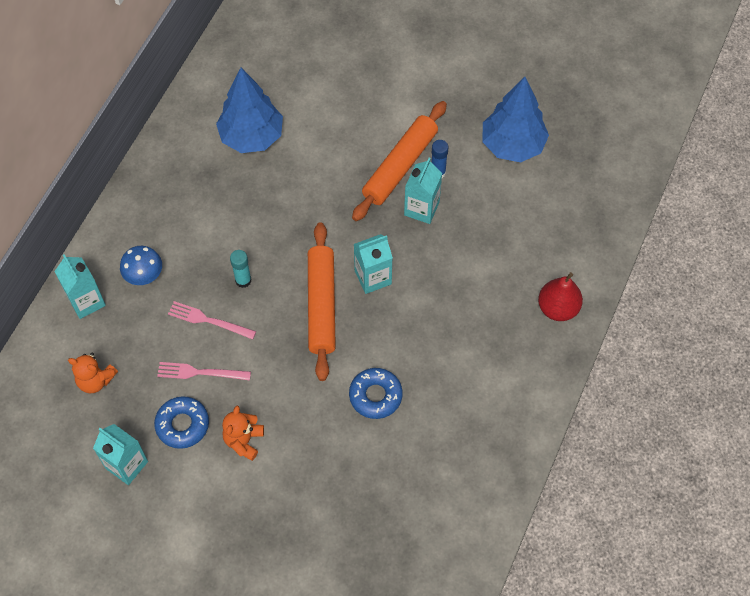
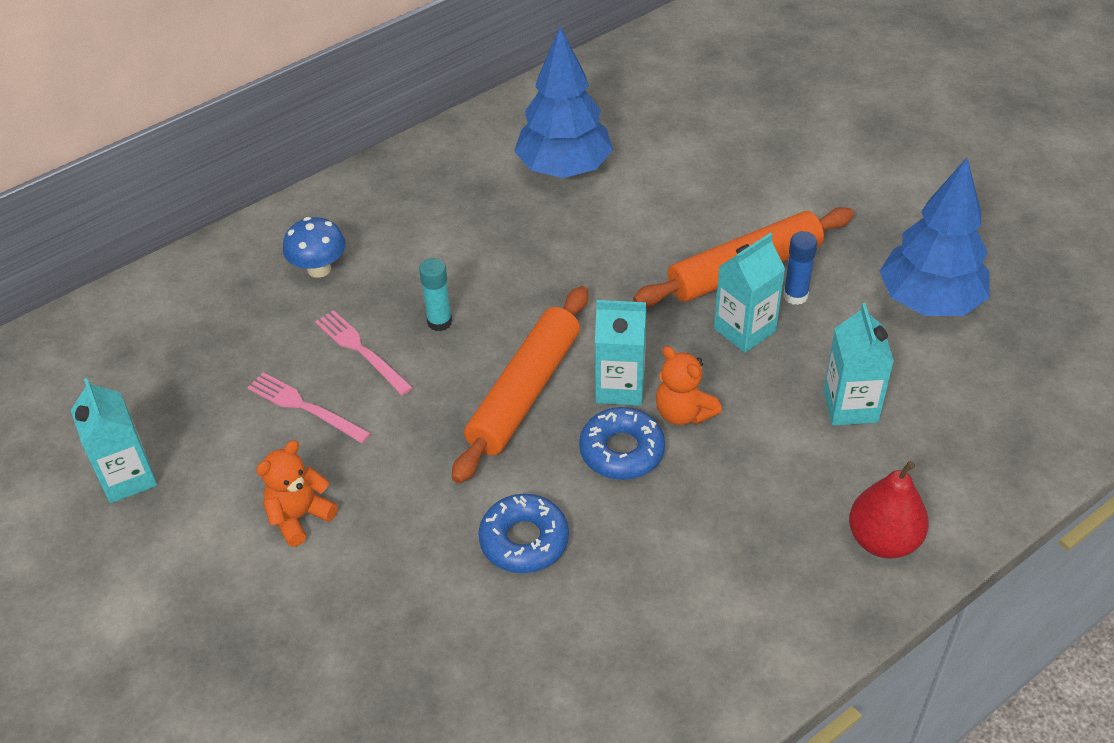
camera: 30 degrees right, 15 degrees down
turquoise carton [54,254,106,319] -> turquoise carton moved to [823,303,894,426]
orange teddy bear [68,352,118,393] -> orange teddy bear moved to [656,346,722,425]
blue donut [154,396,209,449] -> blue donut moved to [579,407,665,480]

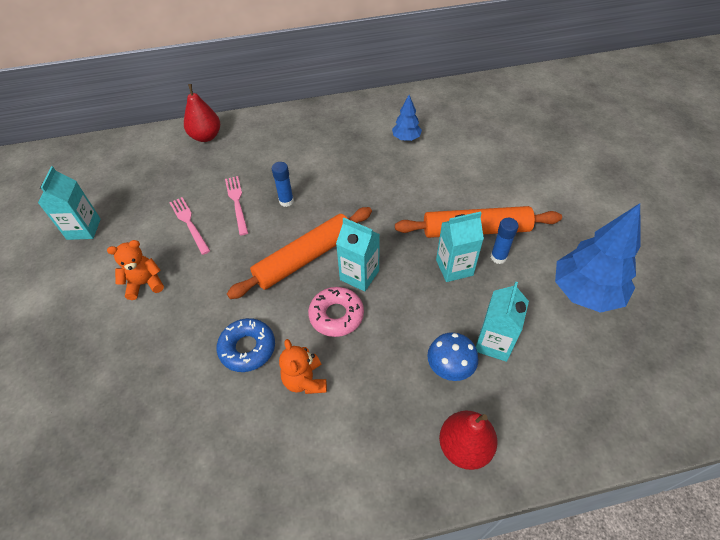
camera: 25 degrees right, 5 degrees up
blue mushroom [283,217,346,278] -> blue mushroom moved to [427,332,478,381]
turquoise glue stick [419,258,452,331] -> blue glue stick [272,162,294,207]
blue tree [514,26,613,178] -> blue tree [392,95,422,141], size x0.51
blue donut [579,407,665,480] -> pink donut [308,287,364,337]
orange teddy bear [656,346,722,425] -> orange teddy bear moved to [279,339,327,394]
none -> red pear [184,84,220,142]

